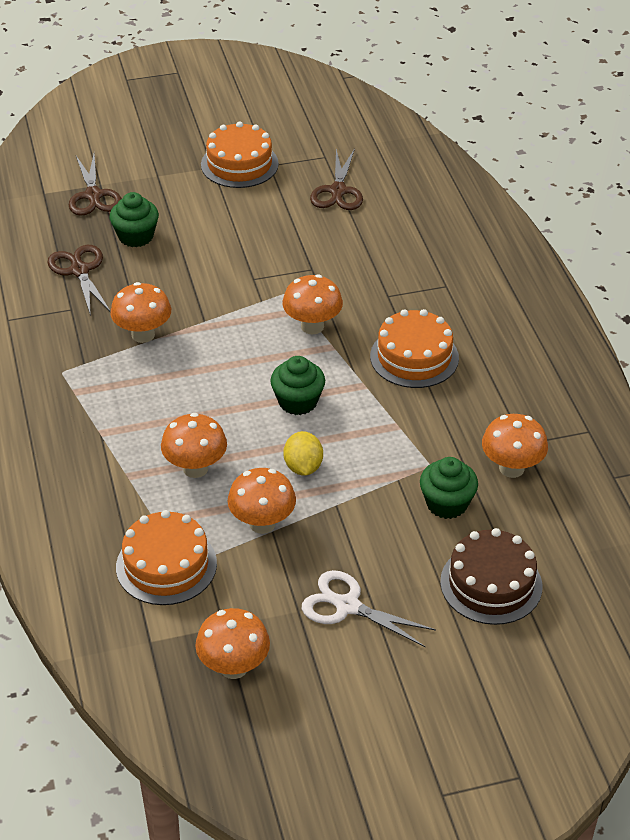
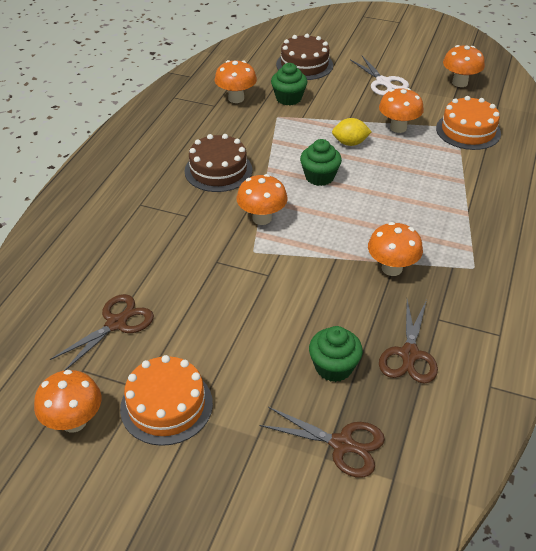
camera: 145 degrees left, 0 degrees up
brown scissors [69,154,122,216] -> brown scissors turned 90 degrees clockwise [260,407,385,478]
orange mushroom [161,413,227,478] -> orange mushroom moved to [34,370,101,433]
yellow lemon [284,431,323,476] -> yellow lemon turned 60 degrees clockwise [332,118,372,146]
orange cake [370,309,459,388] -> brown cake [184,134,252,192]

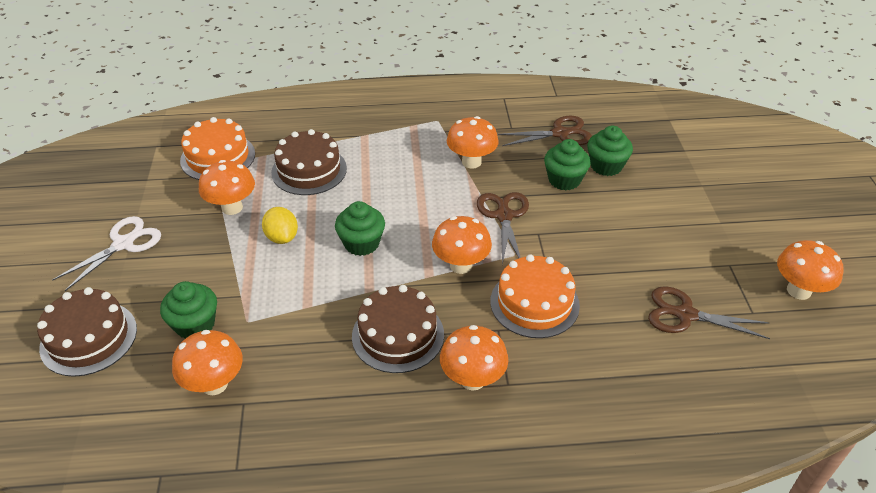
camera: 115 degrees left, 0 degrees up
orange cake [120,355,213,446] -> orange cake moved to [490,254,580,338]
brown scissors [260,407,385,478] -> brown scissors moved to [477,192,529,265]
orange mushroom [443,45,485,87] -> orange mushroom moved to [440,325,508,391]
none -> brown cake [271,129,347,195]
none -> green cupcake [544,139,591,190]

